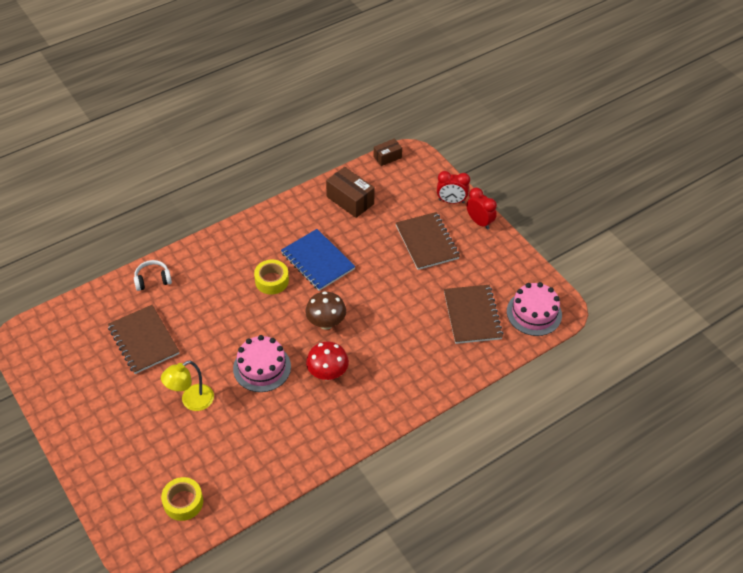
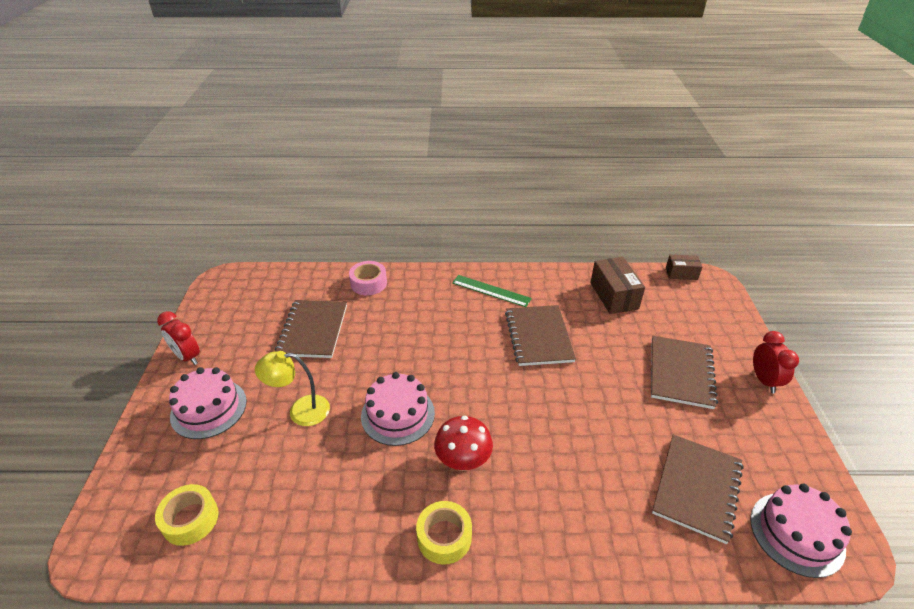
camera: 35 degrees right, 10 degrees down
white headphones [134,260,172,291] -> pink tape [349,261,387,295]
yellow tape [254,260,289,294] -> yellow tape moved to [416,501,472,565]
blue notebook [281,229,355,291] -> brown notebook [505,305,576,366]
brown mushroom [305,291,346,330] -> none
red clock [437,171,470,204] -> red clock moved to [157,311,200,365]
none -> pink cake [169,367,247,439]
none -> green ruler [452,275,532,307]

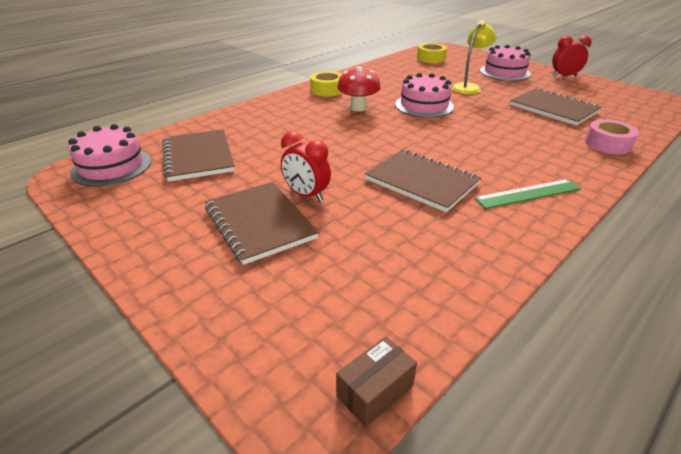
camera: 135 degrees right, 5 degrees down
brown box [590,257,645,314] -> none
red clock [753,331,799,393] -> red clock moved to [281,131,331,202]

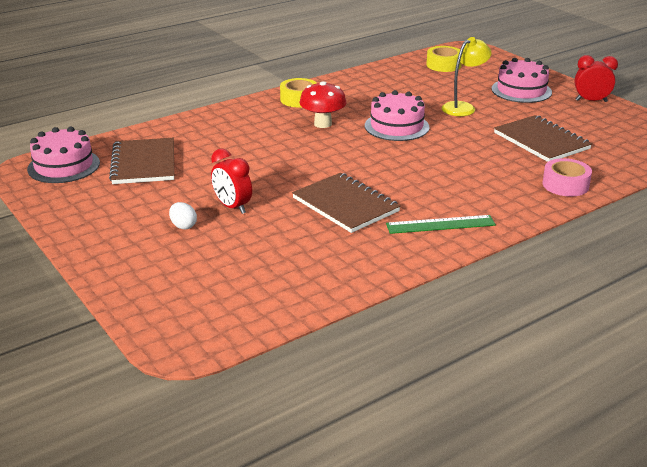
camera: 10 degrees right, 5 degrees down
brown notebook [205,182,319,265] -> white egg [169,202,197,229]
brown box [336,336,417,427] -> none

